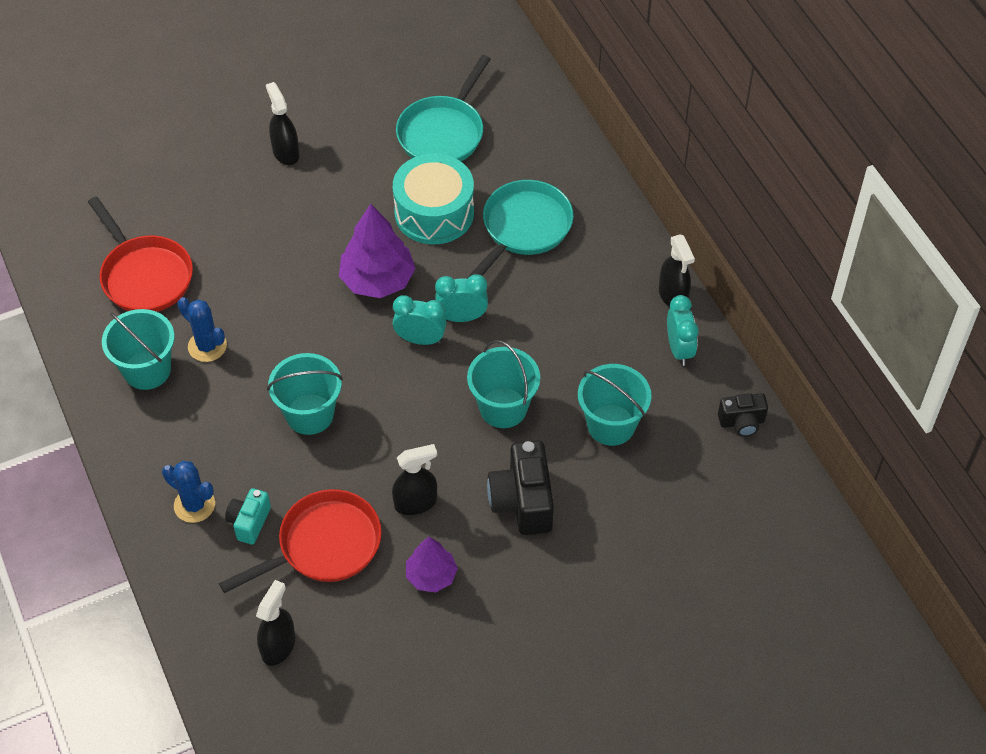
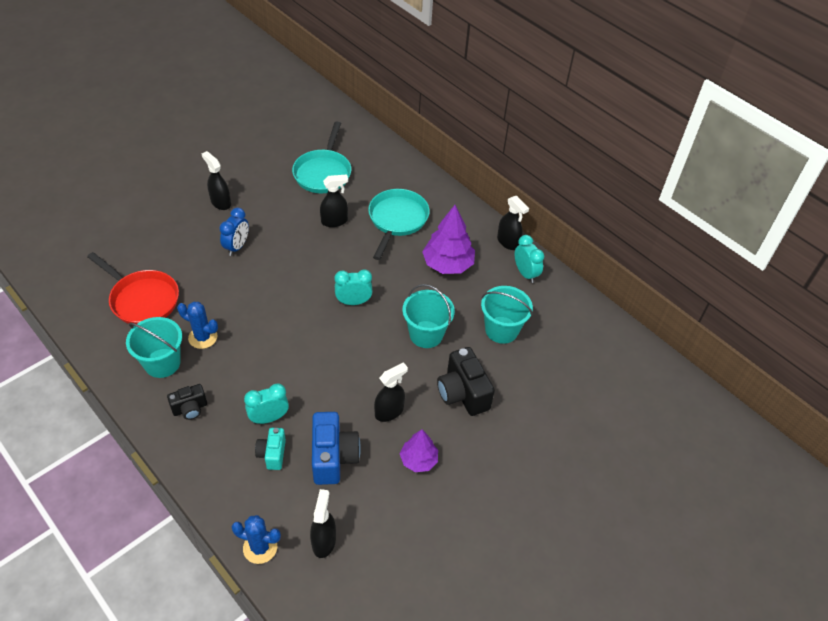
camera: 20 degrees left, 5 degrees down
blue cactus [162,461,215,523] -> blue cactus moved to [232,515,281,564]
red pan [219,489,382,593] -> blue camera [312,412,361,485]
turquoise bucket [267,353,343,435] -> none
purple tree [339,204,416,298] -> purple tree moved to [422,205,475,274]
turquoise drum [393,154,474,244] -> black spray bottle [320,174,348,227]
turquoise clock [435,274,488,322] -> turquoise clock moved to [244,383,289,424]
black camera [718,393,768,437] -> black camera moved to [167,384,207,420]
none -> blue clock [219,208,249,256]

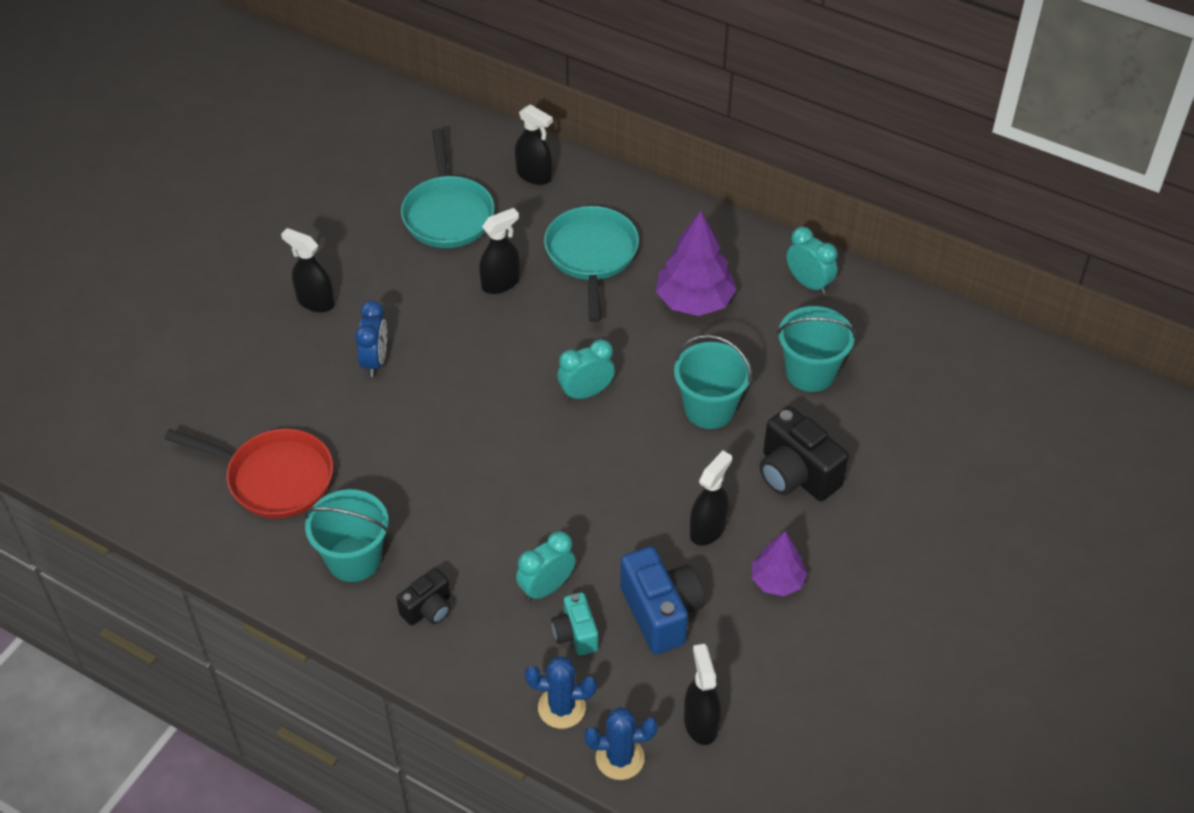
camera: 15 degrees left, 0 degrees up
blue cactus [177,302,218,349] -> blue cactus moved to [525,656,597,729]
black spray bottle [497,196,529,250] -> black spray bottle moved to [515,104,553,185]

